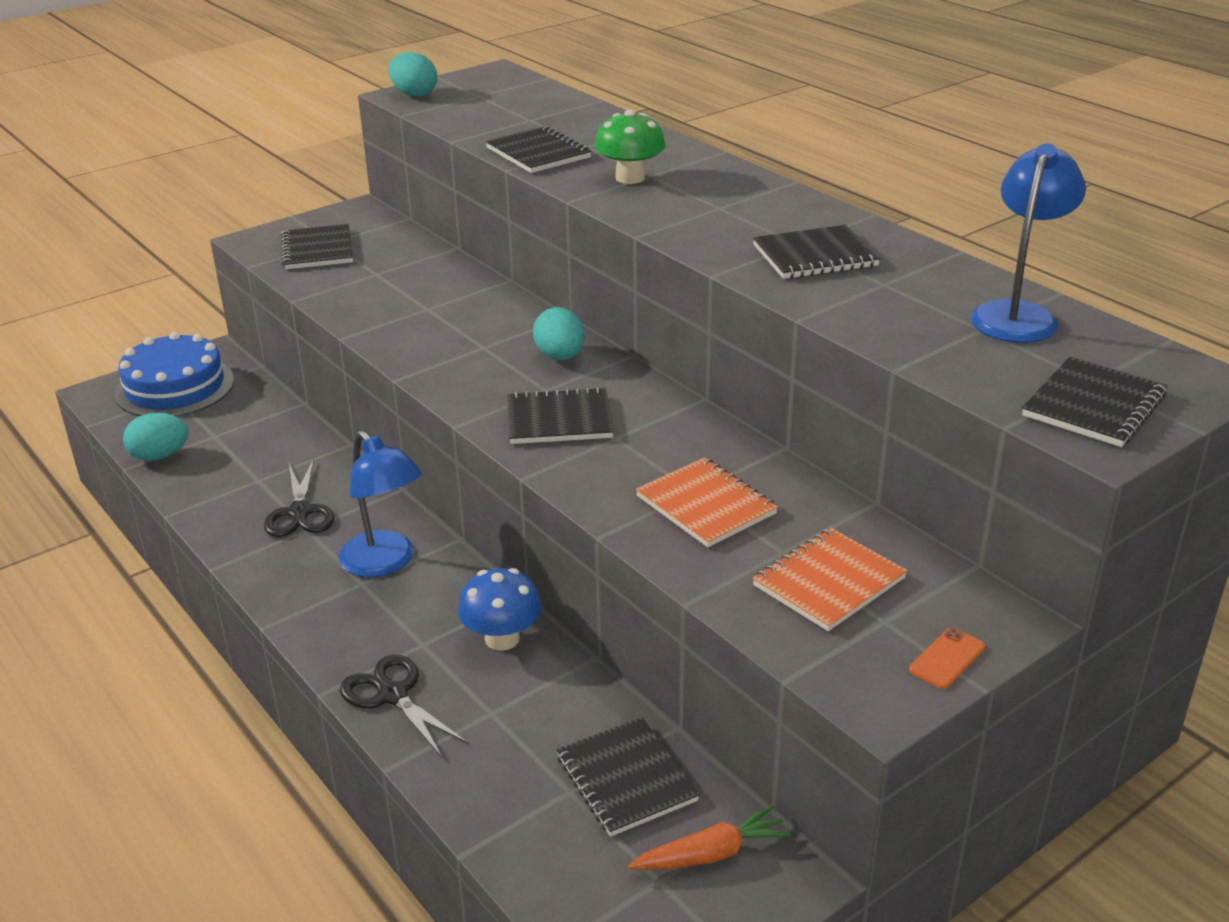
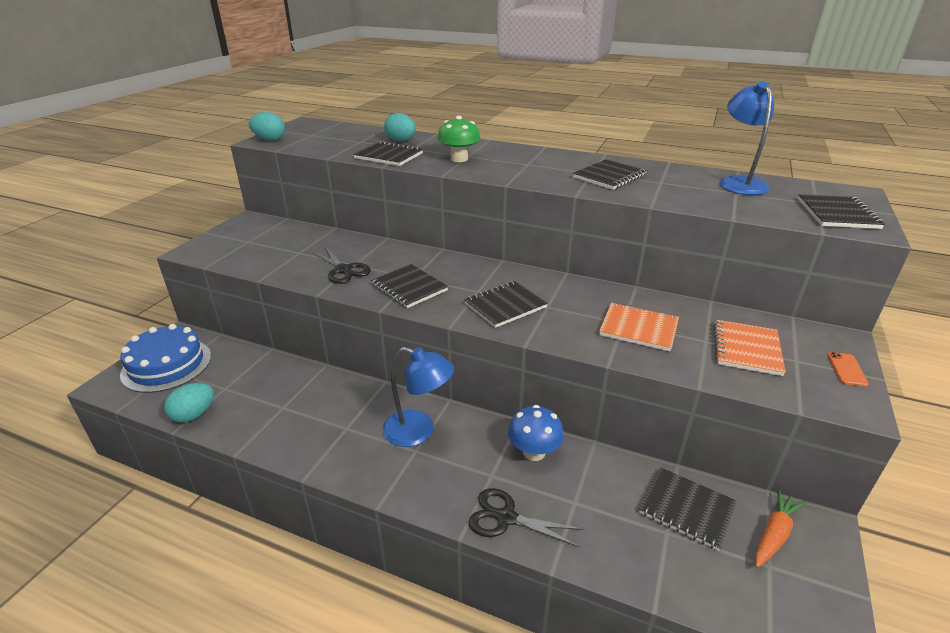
camera: 30 degrees left, 0 degrees up
black scissors [264,458,334,537] -> black scissors moved to [311,246,371,284]
black notebook [281,224,353,269] -> black notebook moved to [371,264,448,308]
turquoise egg [533,307,585,360] -> turquoise egg moved to [384,113,416,142]

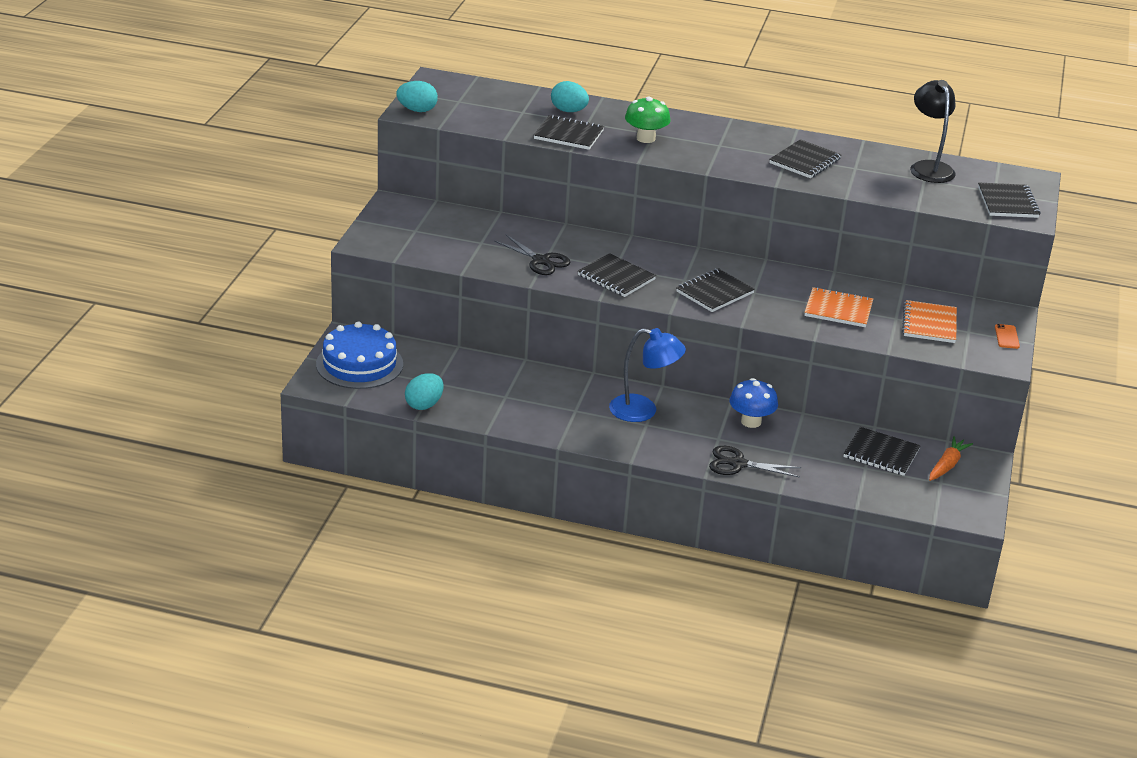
camera: 10 degrees left, 0 degrees up
blue lamp [720,81,774,195] -> black lamp [910,80,956,183]

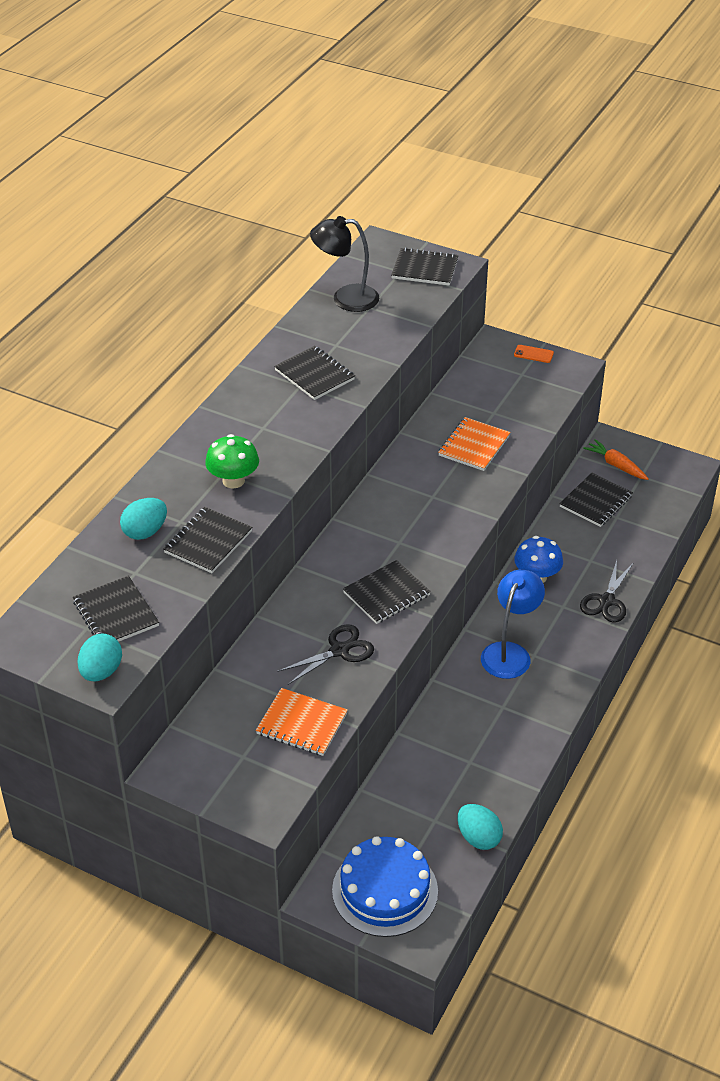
camera: 75 degrees left, 10 degrees up
black notebook [676,268,755,312] -> black notebook moved to [73,576,159,642]
orange notebook [902,300,957,343] -> orange notebook moved to [256,688,348,756]

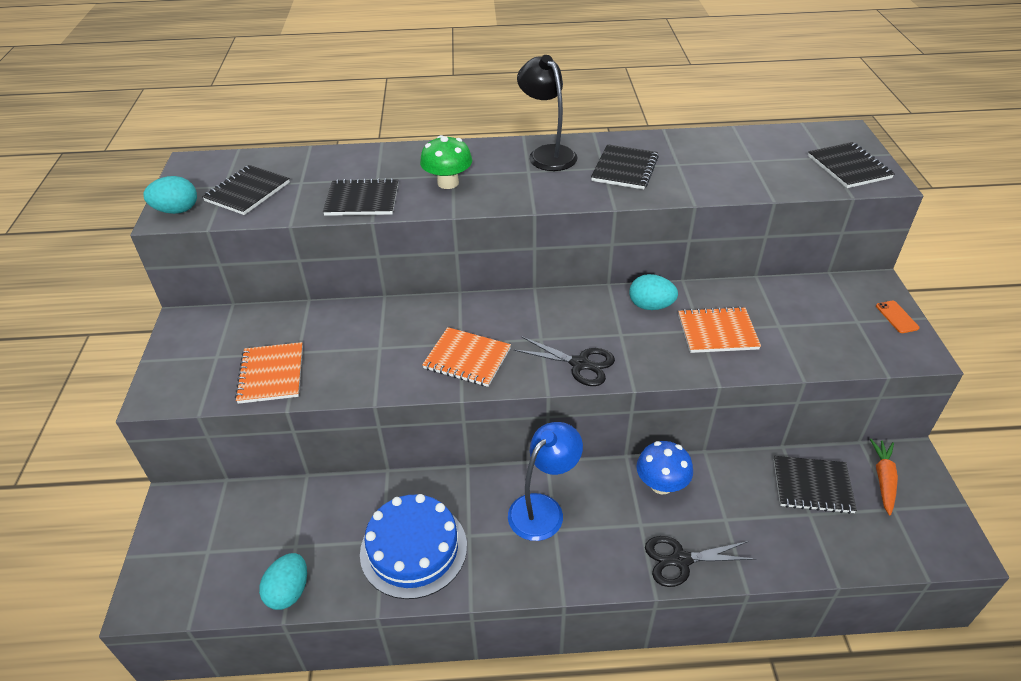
camera: 60 degrees right, 0 degrees up
turquoise egg [120,498,167,540] -> turquoise egg moved to [629,274,678,310]
black scissors [277,624,374,685] -> black scissors moved to [514,337,615,386]
black lamp [310,216,379,312] -> black lamp moved to [517,55,578,171]
blue cake [332,836,438,937] -> blue cake moved to [360,494,467,599]
black notebook [343,560,431,624] -> orange notebook [422,327,511,387]
blue lamp [481,570,545,679] -> blue lamp turned 45 degrees counterclockwise [508,422,583,541]

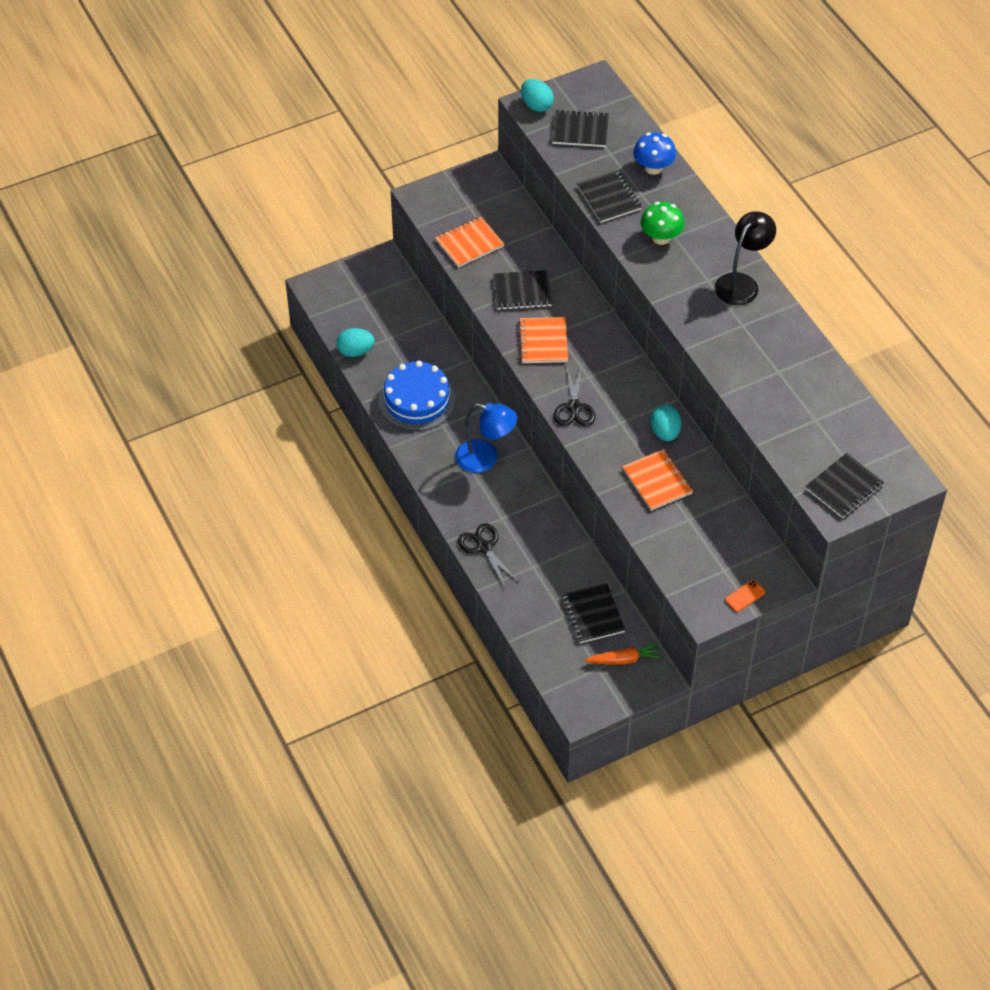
camera: 65 degrees right, 10 degrees up
black notebook [591,144,659,189] -> black notebook moved to [493,270,552,310]
blue mushroom [636,441,693,494] -> blue mushroom moved to [633,132,676,175]

